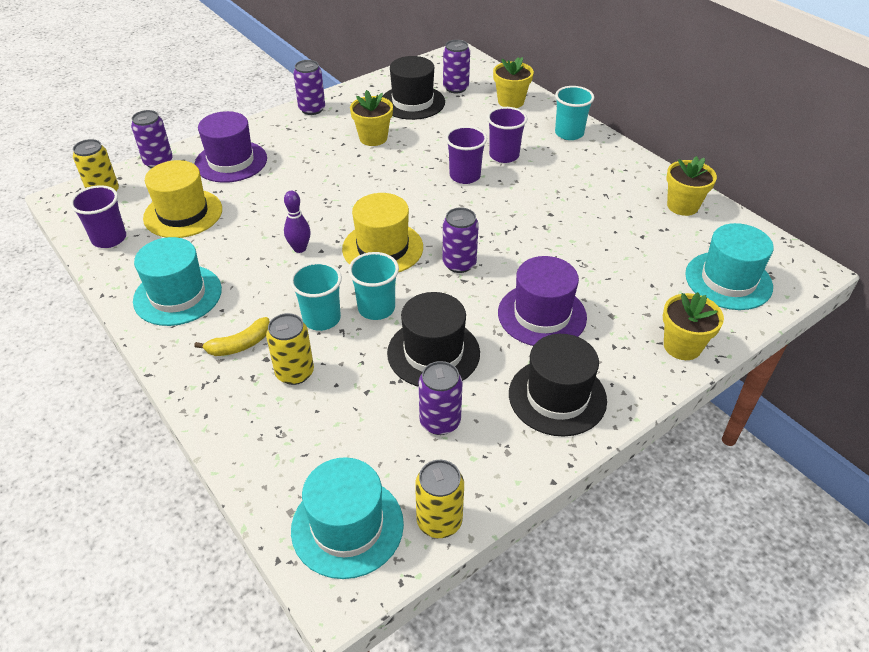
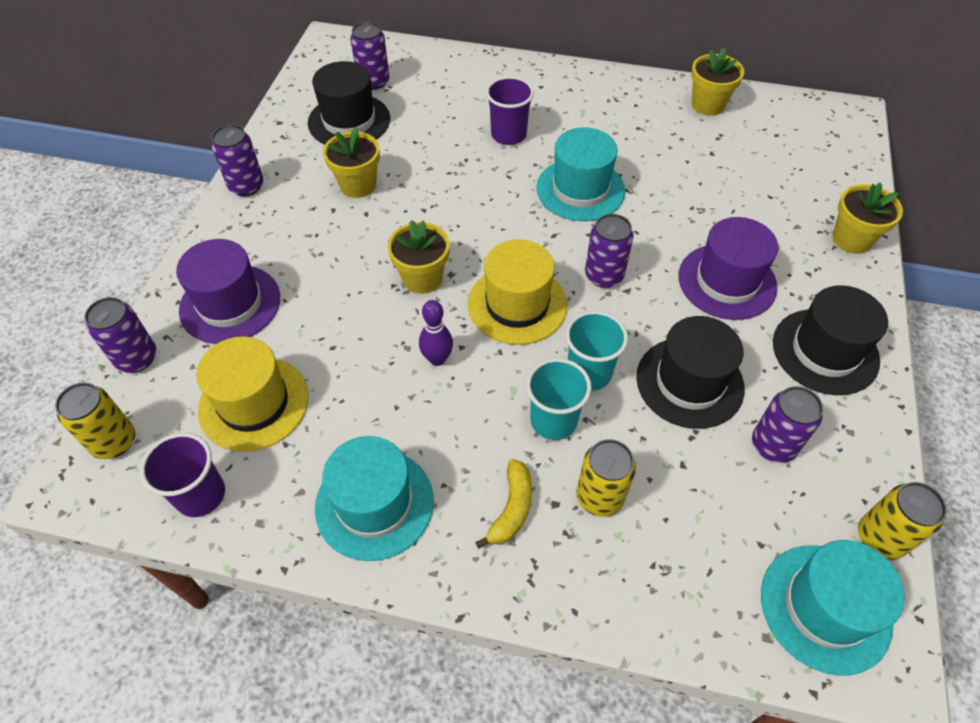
camera: 40 degrees left, 10 degrees up
purple cup [445,126,487,184] -> none
yellow flower pot [493,57,534,108] -> yellow flower pot moved to [387,220,450,294]
turquoise cup [555,86,594,140] -> none
turquoise hat [685,223,774,310] -> turquoise hat moved to [536,127,625,221]

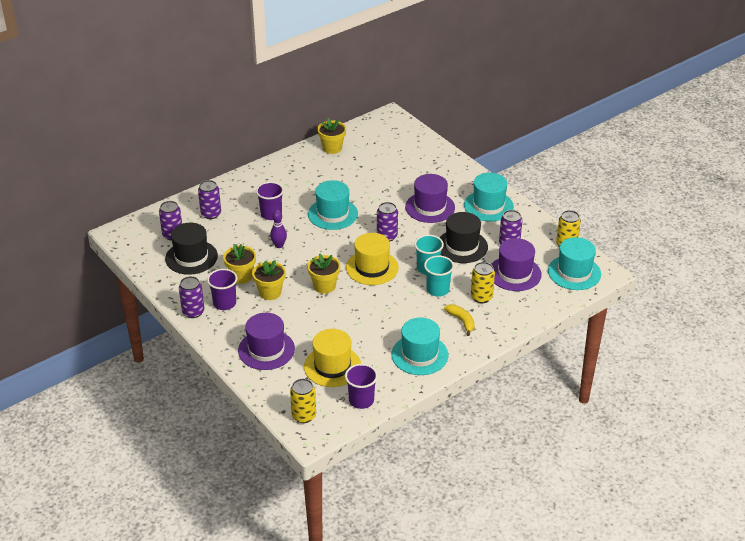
camera: 50 degrees left, 15 degrees down
purple can [85,297,157,373] -> purple can moved to [198,180,221,219]
purple bowling pin [419,300,453,366] -> purple bowling pin moved to [270,210,287,248]
black hat [773,285,888,395] -> turquoise hat [464,172,514,222]
yellow flower pot [832,183,903,254] -> yellow flower pot moved to [252,260,285,300]
none -> purple cup [207,269,238,310]
none -> purple hat [491,238,542,291]

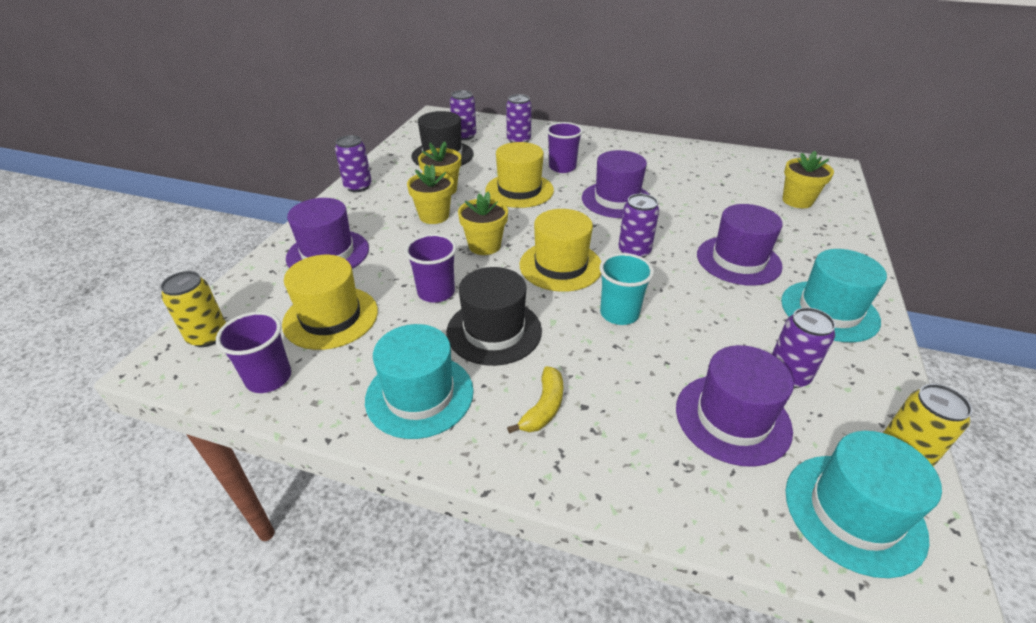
camera: 55 degrees right, 0 degrees up
purple cup [207,269,238,310] -> purple cup moved to [405,234,457,303]
purple bowling pin [270,210,287,248] -> yellow hat [485,142,554,208]
turquoise hat [308,180,358,230] -> purple hat [582,150,650,218]
yellow flower pot [318,118,346,154] -> yellow flower pot moved to [782,151,834,208]
turquoise cup [424,255,454,297] -> none
black hat [439,212,488,263] -> black hat moved to [446,267,542,366]
yellow can [471,262,495,303] -> none

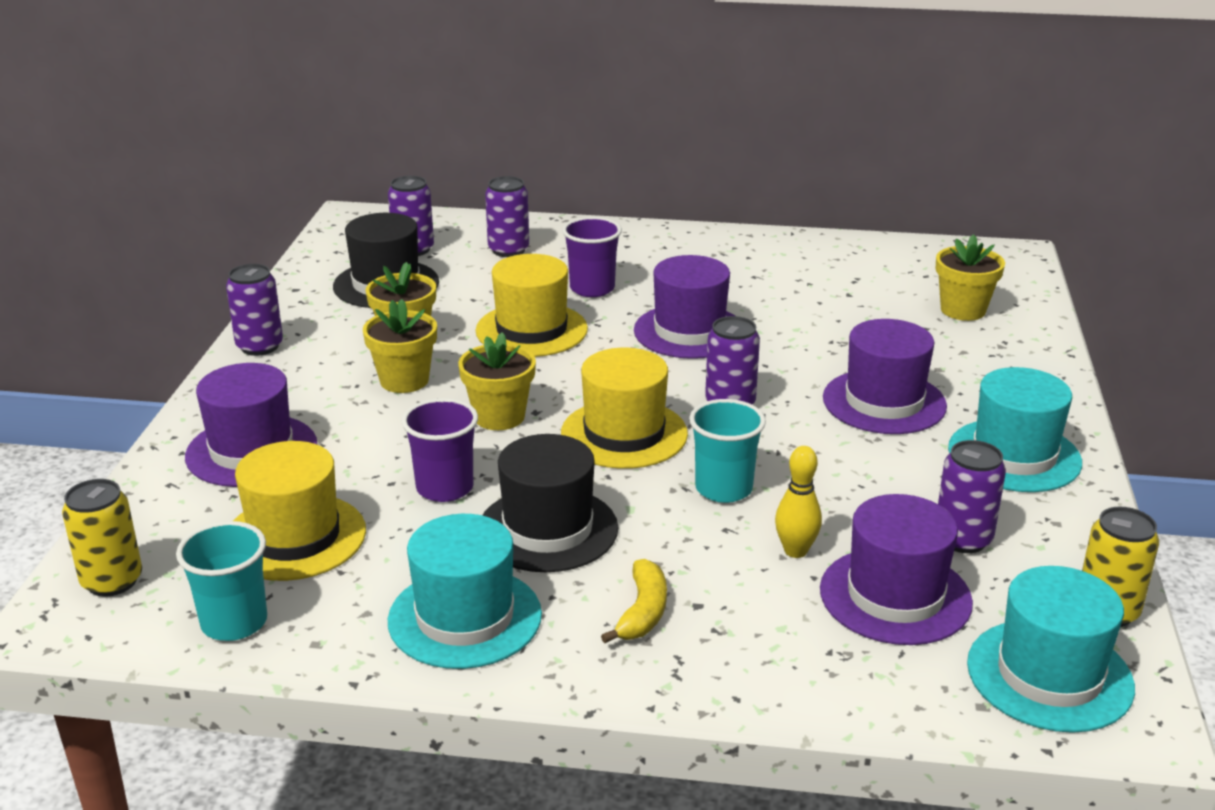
camera: 10 degrees left, 10 degrees down
purple cup [216,312,291,393] -> turquoise cup [176,521,267,641]
none -> yellow bowling pin [775,446,822,558]

